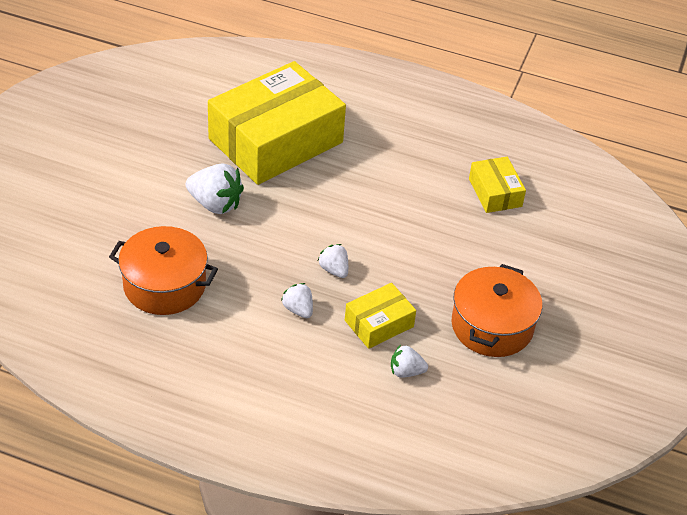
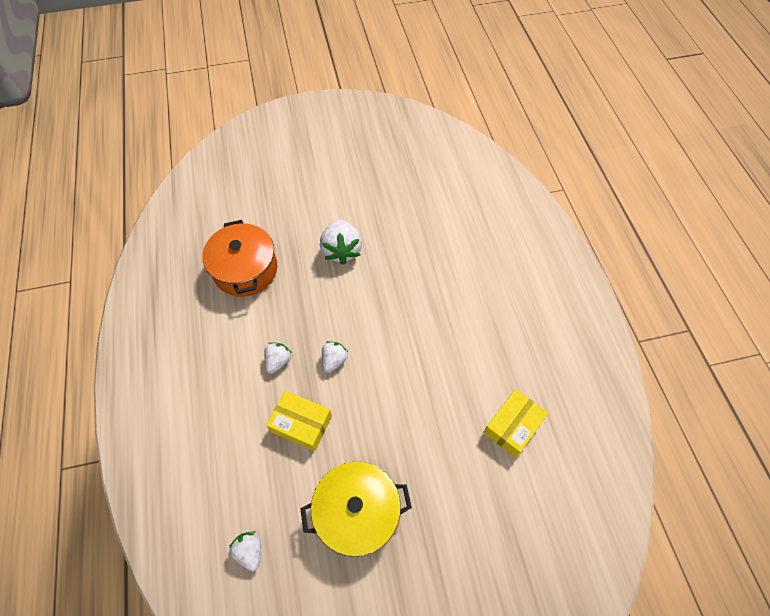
camera: 60 degrees right, 15 degrees up
yellow box [208,61,346,185] -> none
white strawberry [391,345,428,378] -> white strawberry moved to [229,531,261,571]
orange pot [452,264,542,357] -> yellow pot [300,461,412,557]

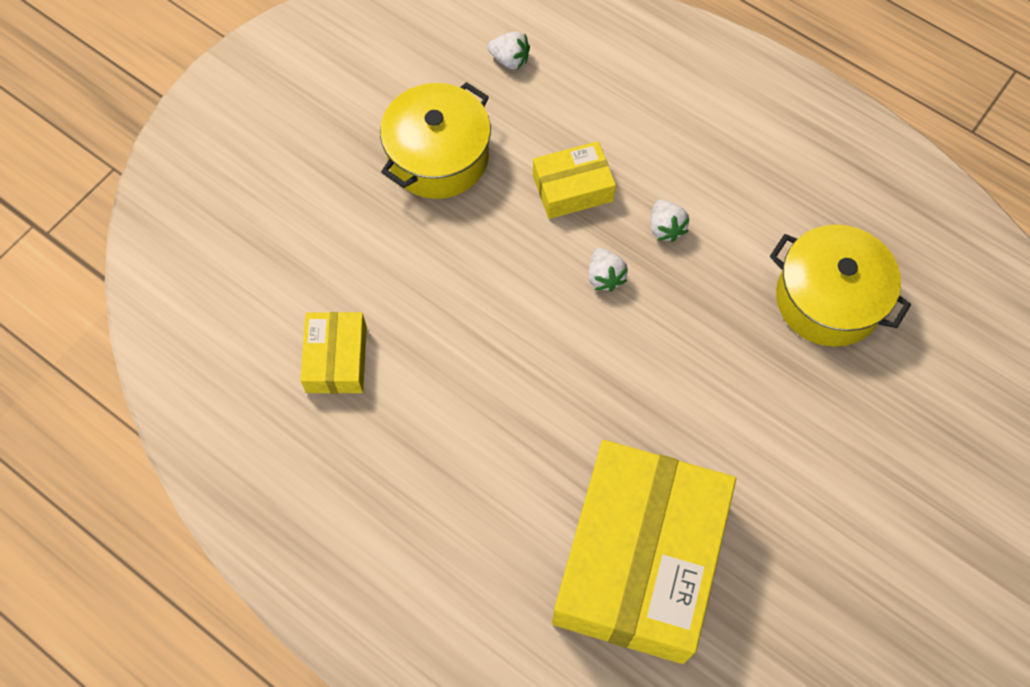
camera: 140 degrees right, 5 degrees up
orange pot [202,220,277,297] -> yellow pot [770,225,911,347]
white strawberry [320,219,362,265] -> none
none -> yellow box [552,440,736,664]

